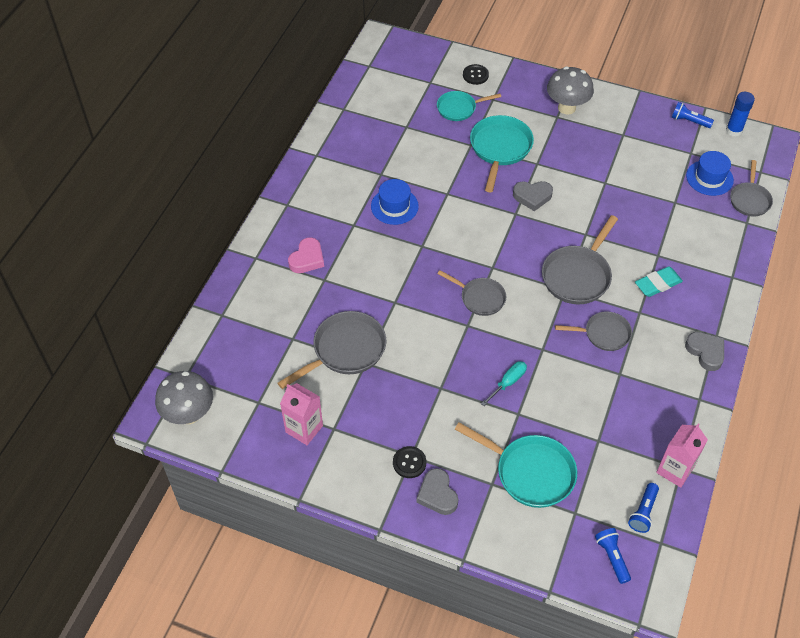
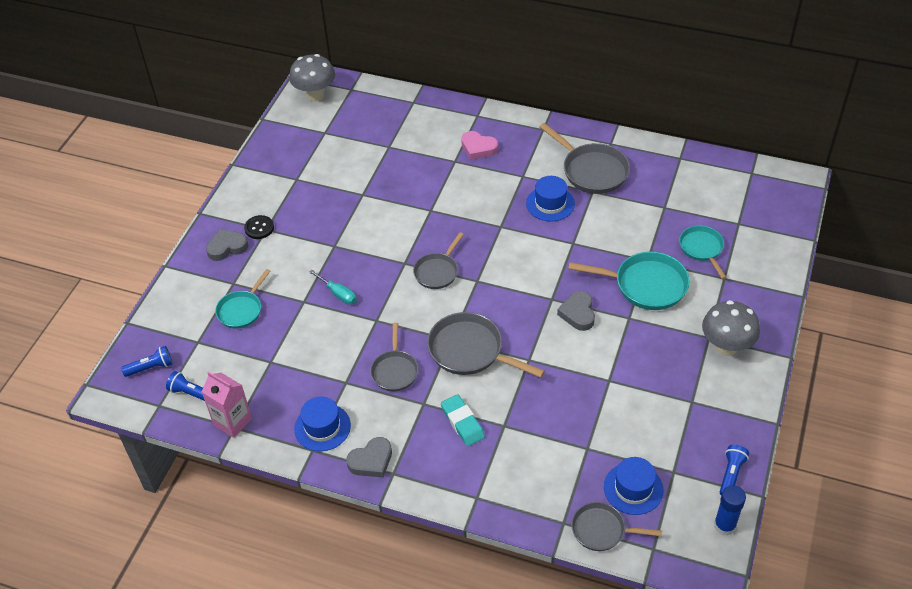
camera: 90 degrees right, 5 degrees down
grey pan [278,311,386,389] -> grey pan moved to [540,123,630,194]
pink carton [280,383,323,445] -> none
turquoise pan [455,422,577,508] -> turquoise pan [215,269,271,329], size x0.63
black button [463,64,489,85] -> none
none -> blue hat [294,396,351,451]

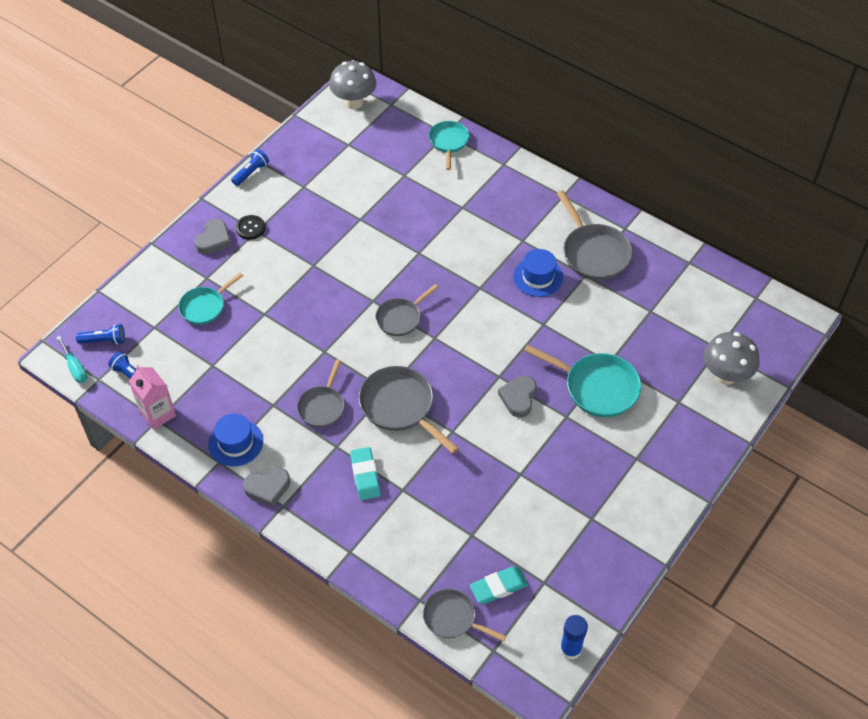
camera: 15 degrees right, 5 degrees up
grey heart [206,229,248,261] -> grey heart turned 120 degrees clockwise [195,219,231,254]
turquoise screwdriver [309,270,357,304] -> turquoise screwdriver moved to [56,336,87,383]
pink heart [461,131,498,160] -> none
blue hat [604,457,663,515] -> turquoise eraser [470,566,528,604]
turquoise pan [679,225,727,279] -> turquoise pan moved to [429,121,469,170]
grey mushroom [702,300,760,356] -> grey mushroom moved to [704,332,759,385]
blue flashlight [720,445,749,496] -> blue flashlight moved to [231,149,269,186]

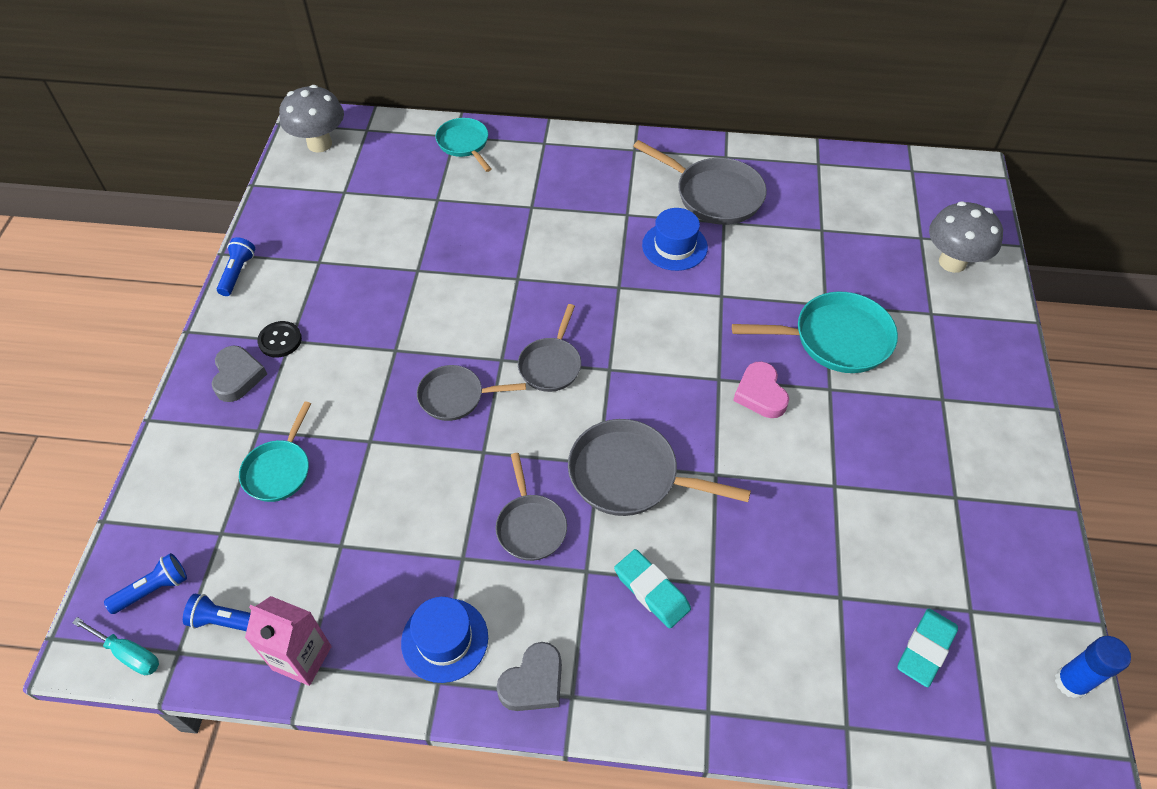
camera: 30 degrees left, 0 degrees up
grey pan [423,589,506,642] -> grey pan moved to [417,365,526,421]
grey heart [498,376,536,418] -> pink heart [733,361,789,418]

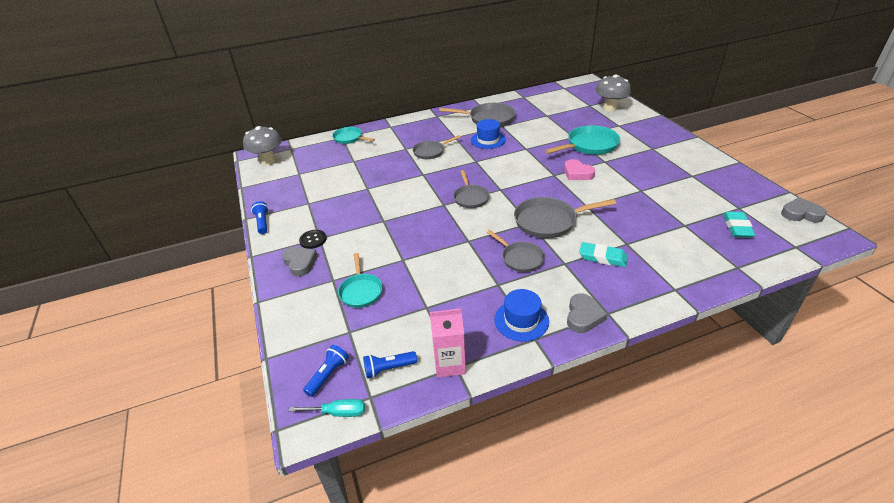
camera: 25 degrees left, 15 degrees down
grey pan [417,365,526,421] -> grey pan moved to [412,135,461,159]
blue glue stick [1055,636,1131,699] -> grey heart [781,197,827,222]

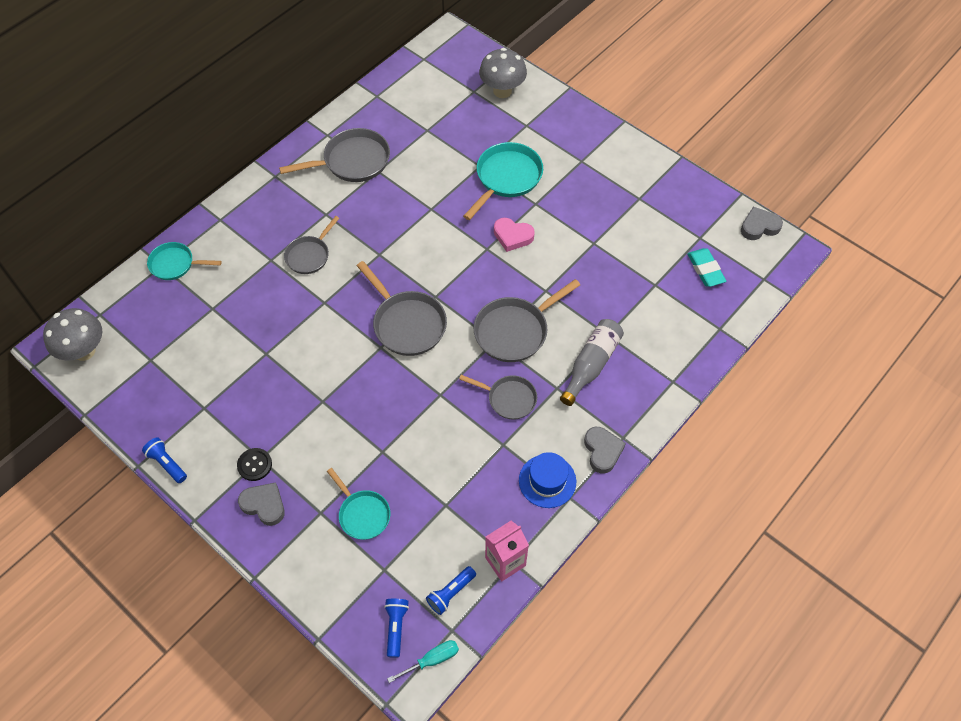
camera: 30 degrees left, 20 degrees up
grey pan [453,170,490,208] -> grey pan [357,261,447,356], size x1.58
blue hat [471,119,506,149] -> none
turquoise eraser [579,242,628,267] -> grey bottle [560,319,624,406]

